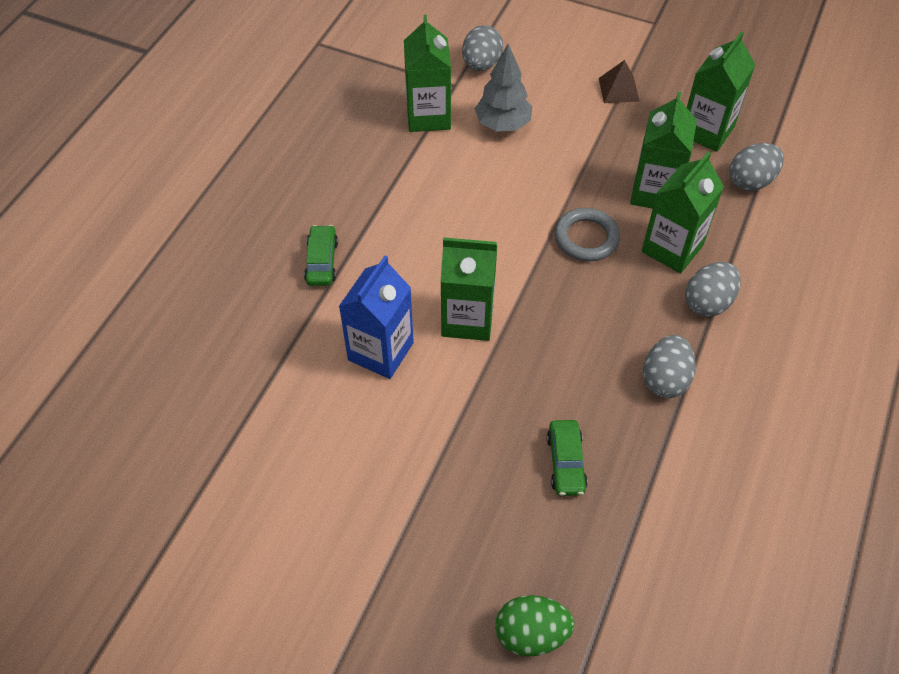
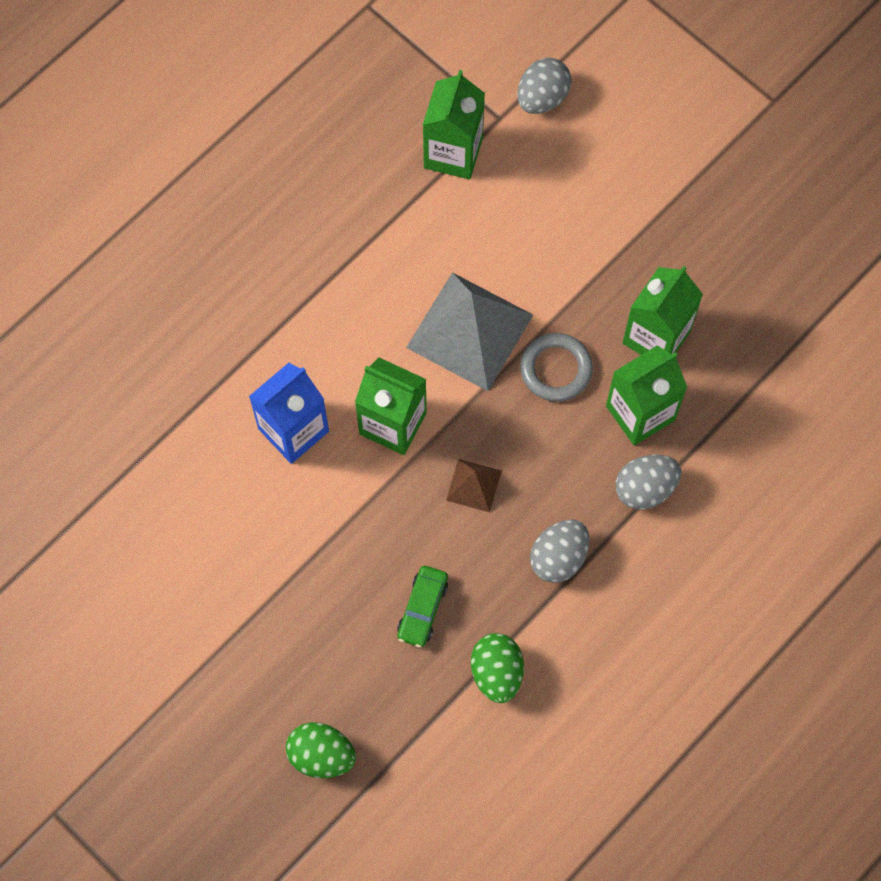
camera: 20 degrees right, 15 degrees up
green car [304,225,338,286] -> none
grey tree [474,44,532,131] -> none
brown pyramid [599,60,640,103] -> brown pyramid moved to [446,459,502,512]
green carton [687,32,756,152] -> none
grey egg [730,143,784,191] -> none
none -> grey pyramid [406,272,533,391]
none -> green egg [471,633,524,703]

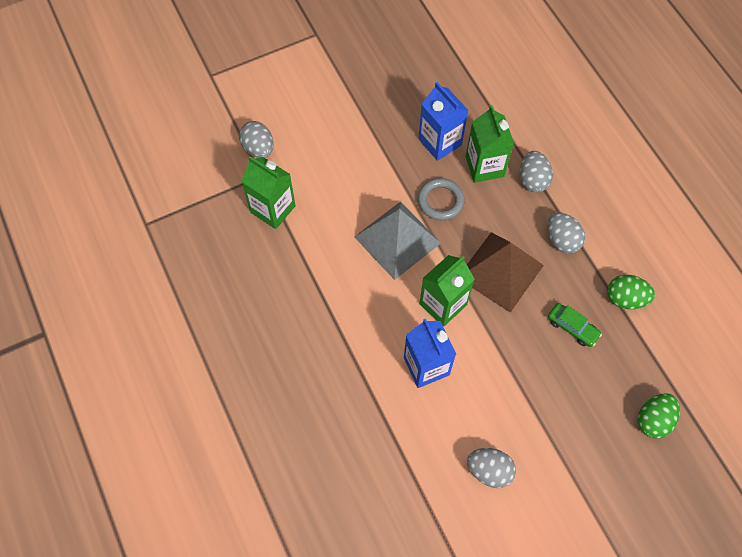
camera: 70 degrees left, 5 degrees down
brown pyramid [446,459,502,512] -> brown pyramid [467,232,544,313], size x2.12
green carton [623,266,703,355] -> blue carton [419,82,469,161]
none -> grey egg [467,448,516,488]

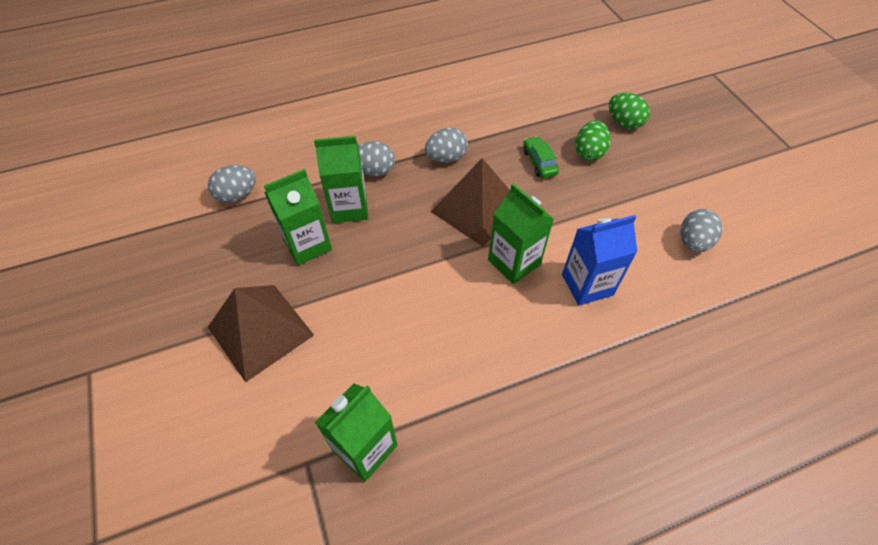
camera: 85 degrees left, 10 degrees down
grey egg [239,121,274,158] -> grey egg moved to [208,165,256,203]
grey pyramid [354,202,441,280] -> none
grey ring [418,178,465,220] -> none
blue carton [419,82,469,161] -> green carton [264,169,332,265]
green car [548,303,602,347] -> green car turned 60 degrees counterclockwise [523,136,559,178]
green egg [607,275,655,309] -> green egg moved to [575,120,610,161]
none -> brown pyramid [208,285,314,382]

